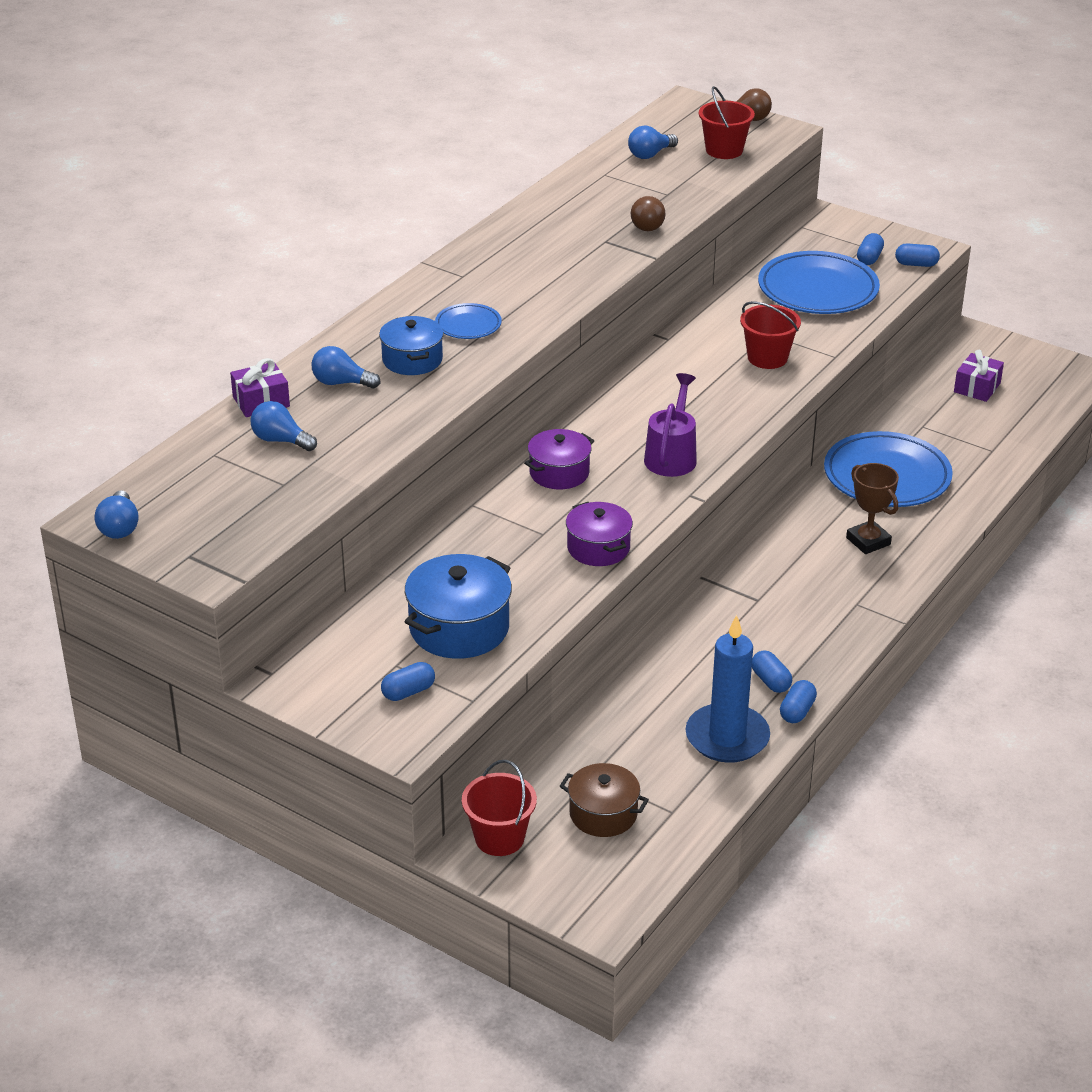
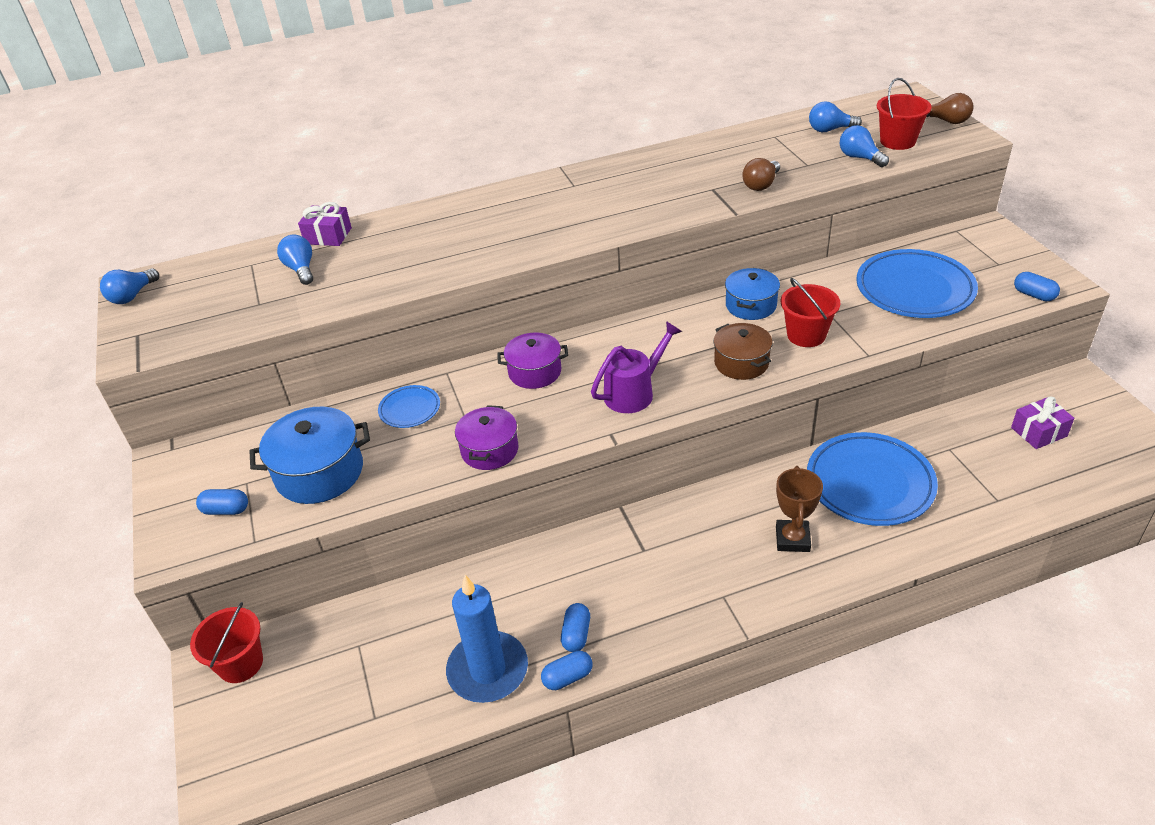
camera: 40 degrees right, 5 degrees up
blue light bulb [312,346,380,388] -> blue light bulb moved to [840,125,889,167]
blue pot [379,316,444,375] -> blue pot moved to [725,268,780,320]
blue plate [435,303,502,339] -> blue plate moved to [378,385,440,428]
brown pot [560,763,649,837] -> brown pot moved to [713,323,773,380]
blue capsule [857,233,884,265] -> none

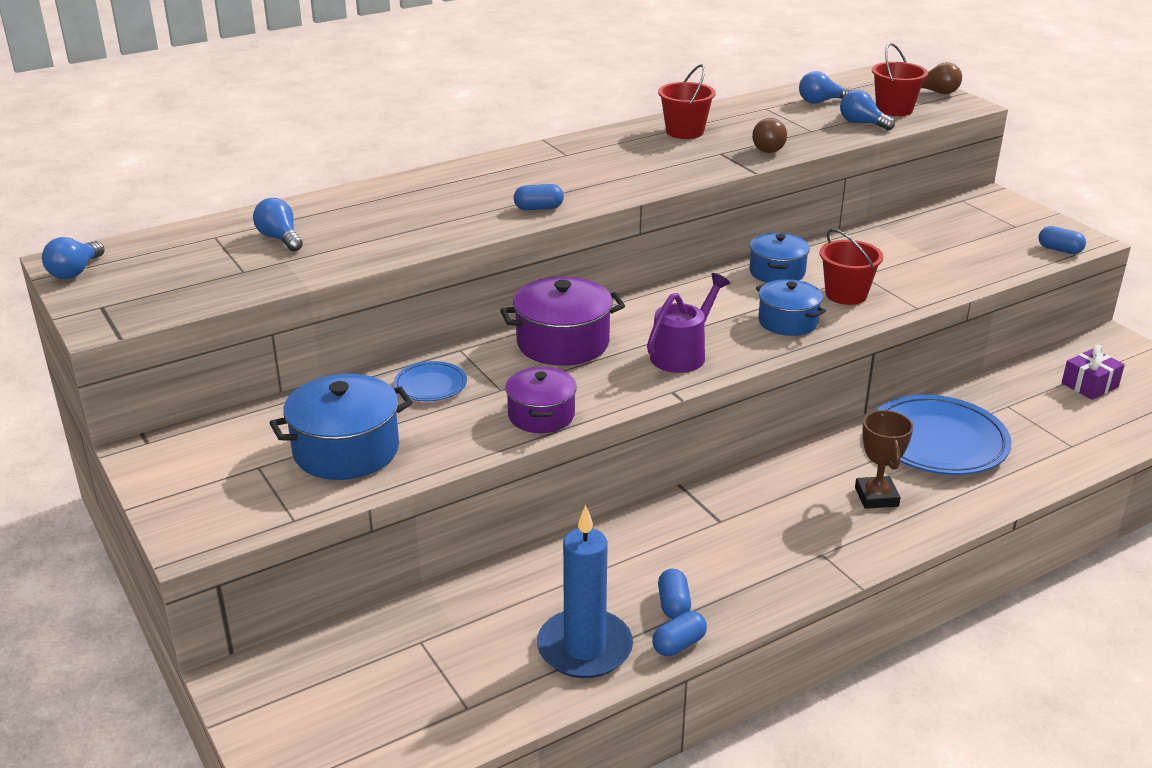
camera: 15 degrees left, 10 degrees down
red bucket [190,602,263,683] -> red bucket moved to [658,64,716,139]
blue capsule [196,489,248,515] -> blue capsule moved to [514,184,564,210]
purple gift [298,202,352,246] -> none
purple pot [497,333,568,389] -> purple pot [500,277,625,366], size x1.52
brown pot [713,323,773,380] -> blue pot [756,279,826,336]
blue plate [856,249,978,318] -> none

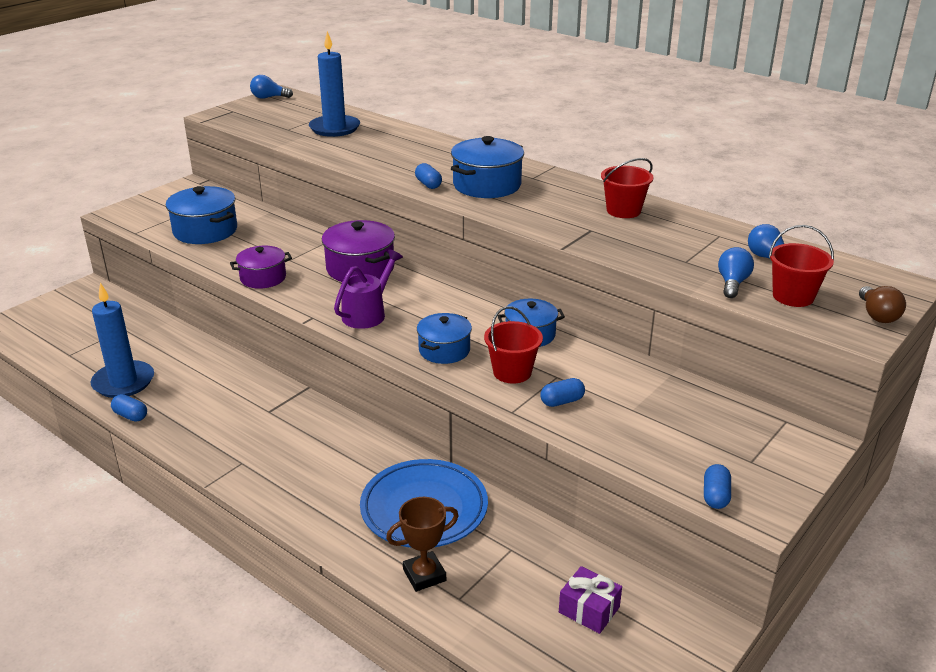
camera: 70 degrees right, 0 degrees up
blue light bulb [253,198,303,252] -> blue candle [309,31,360,137]
blue plate [394,361,467,401] -> none
purple watering can [647,273,730,373] -> purple watering can turned 75 degrees counterclockwise [334,249,403,329]
blue capsule [658,569,691,619] -> blue capsule moved to [540,378,585,407]
brown light bulb [752,118,787,153] -> none
brown trophy [855,410,913,509] -> brown trophy moved to [386,497,459,592]
none -> blue pot [451,136,524,198]

